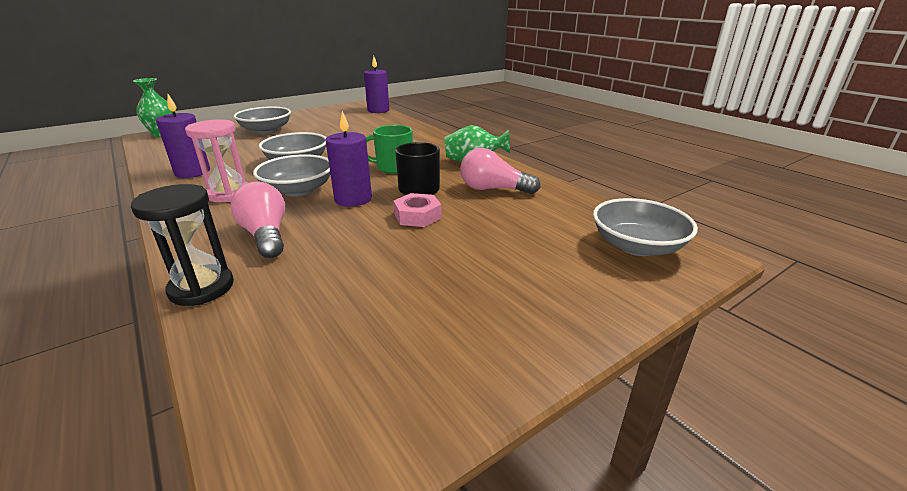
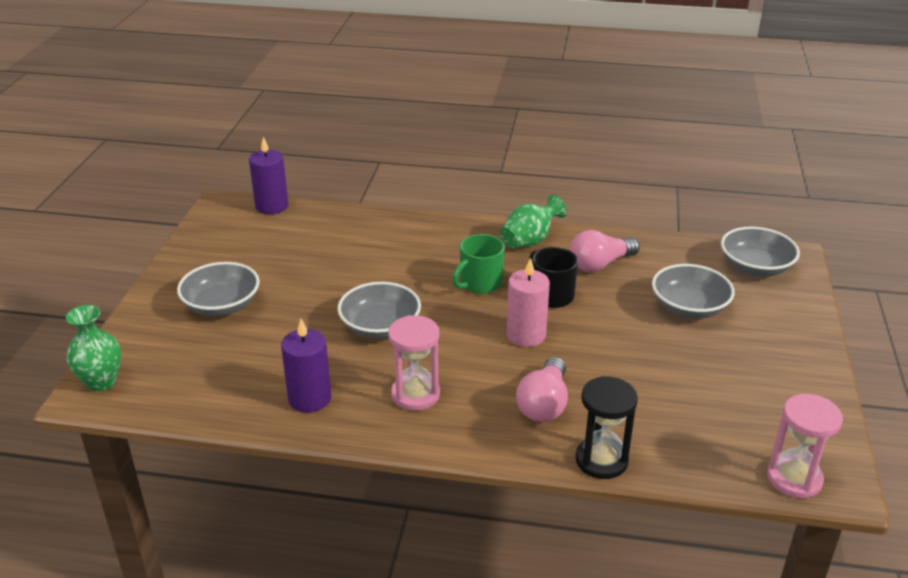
camera: 45 degrees left, 5 degrees up
pink light bulb [230,181,285,258] -> pink light bulb turned 90 degrees counterclockwise [516,357,568,422]
grey bowl [253,154,330,197] -> grey bowl moved to [652,264,735,318]
purple candle [325,111,372,207] -> pink candle [506,258,550,347]
pink nut [393,193,442,227] -> none
none -> pink hourglass [767,394,843,498]

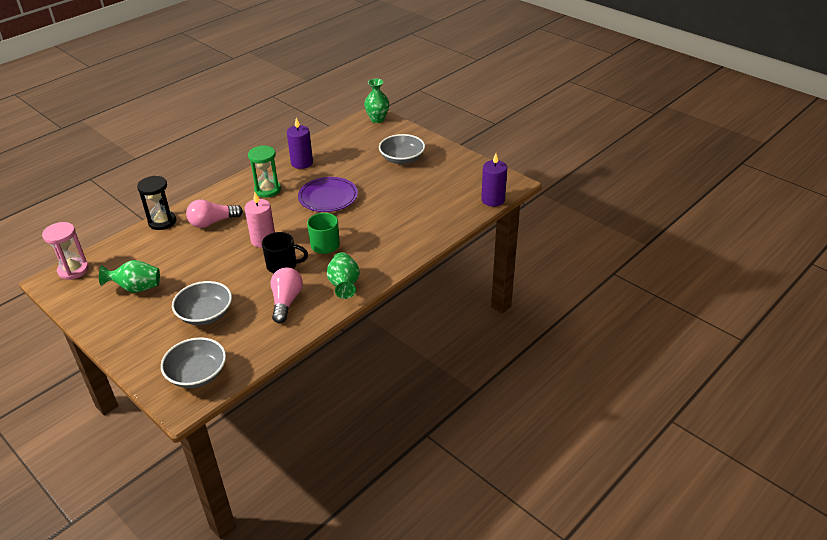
camera: 125 degrees right, 5 degrees up
grey bowl [338,282,421,339] -> purple plate [298,177,358,212]
pink hourglass [388,315,440,411] -> green hourglass [248,145,281,197]
pink light bulb [516,357,568,422] -> pink light bulb turned 75 degrees counterclockwise [186,199,243,228]
none -> green vase [99,260,160,293]

